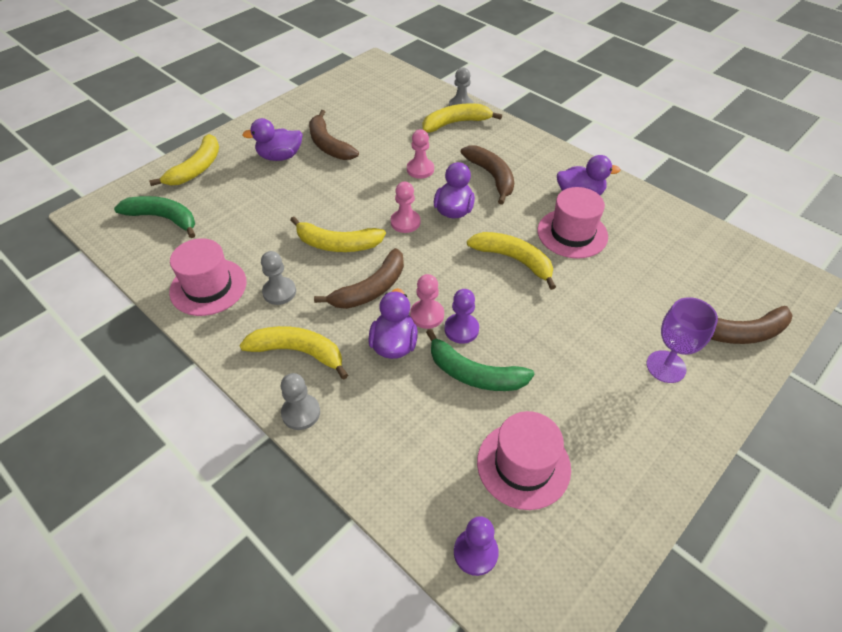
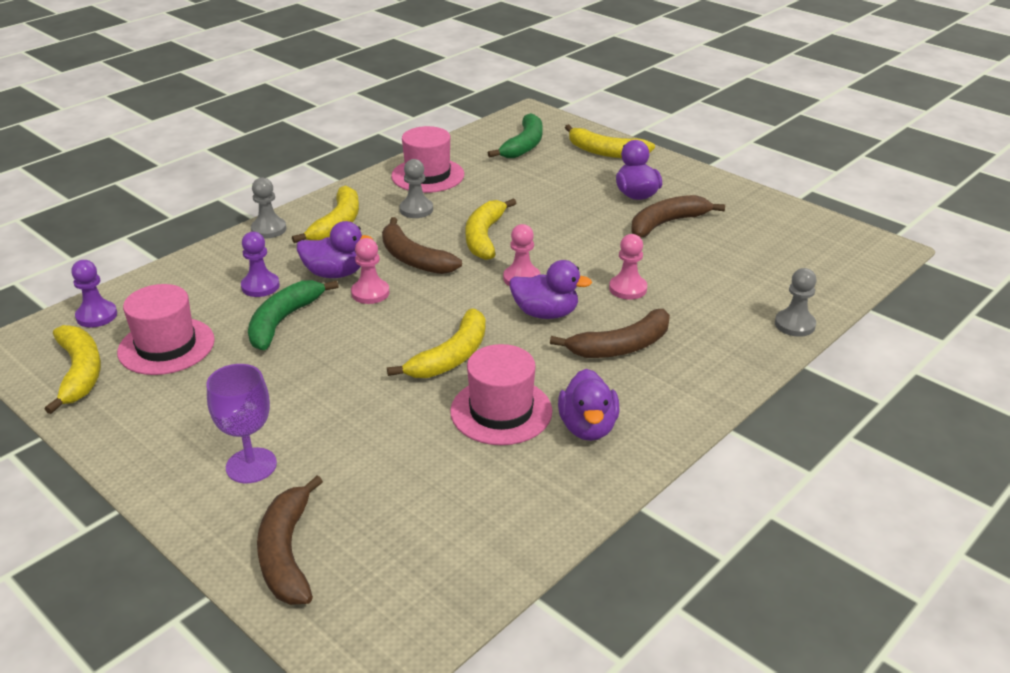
camera: 90 degrees right, 15 degrees down
yellow banana [423,103,502,132] -> yellow banana moved to [45,325,101,414]
purple pawn [444,289,479,344] -> purple pawn moved to [241,232,280,297]

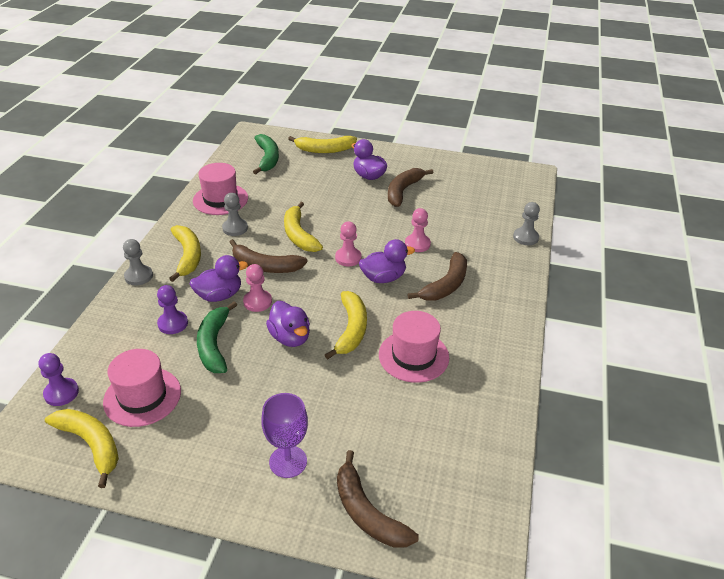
camera: 30 degrees left, 5 degrees up
purple duck [558,369,620,441] -> purple duck moved to [266,301,310,347]

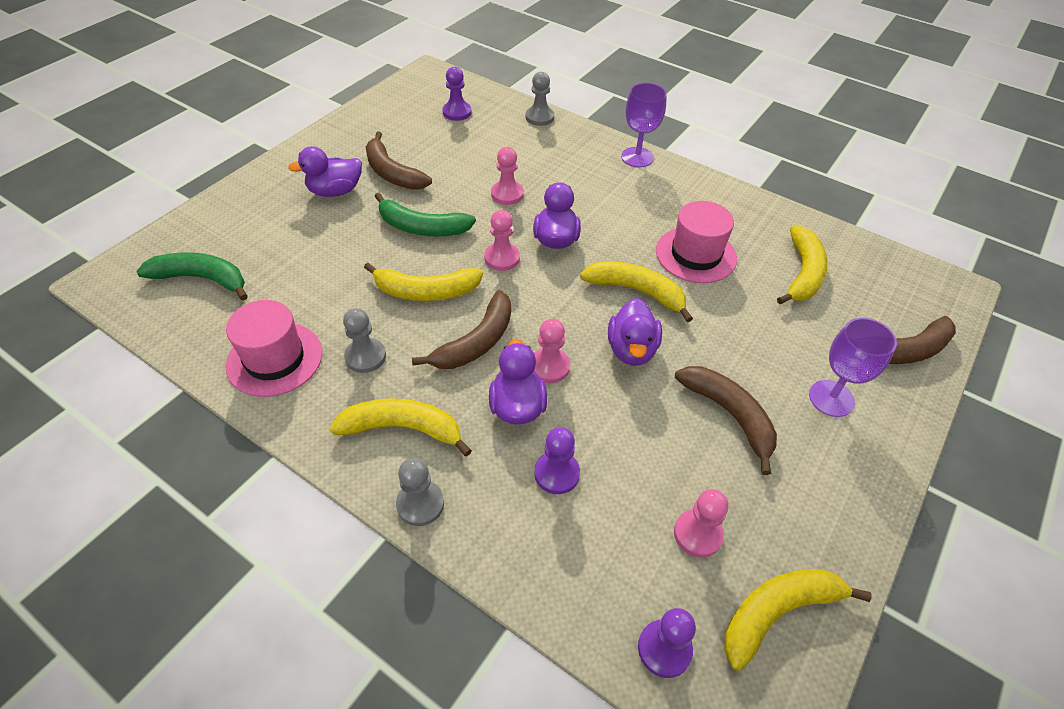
camera: 70 degrees left, 10 degrees up
pink hat [103,349,181,427] -> pink pawn [674,489,728,557]
green banana [197,301,237,373] -> green banana moved to [374,193,476,237]
purple duck [266,301,310,347] -> purple duck turned 105 degrees clockwise [608,298,662,366]
yellow banana [288,136,357,153] -> yellow banana moved to [777,226,828,304]
brown banana [407,252,467,301] -> brown banana moved to [675,366,777,475]
none -> purple pawn [442,67,472,121]
none -> purple goblet [621,83,667,167]

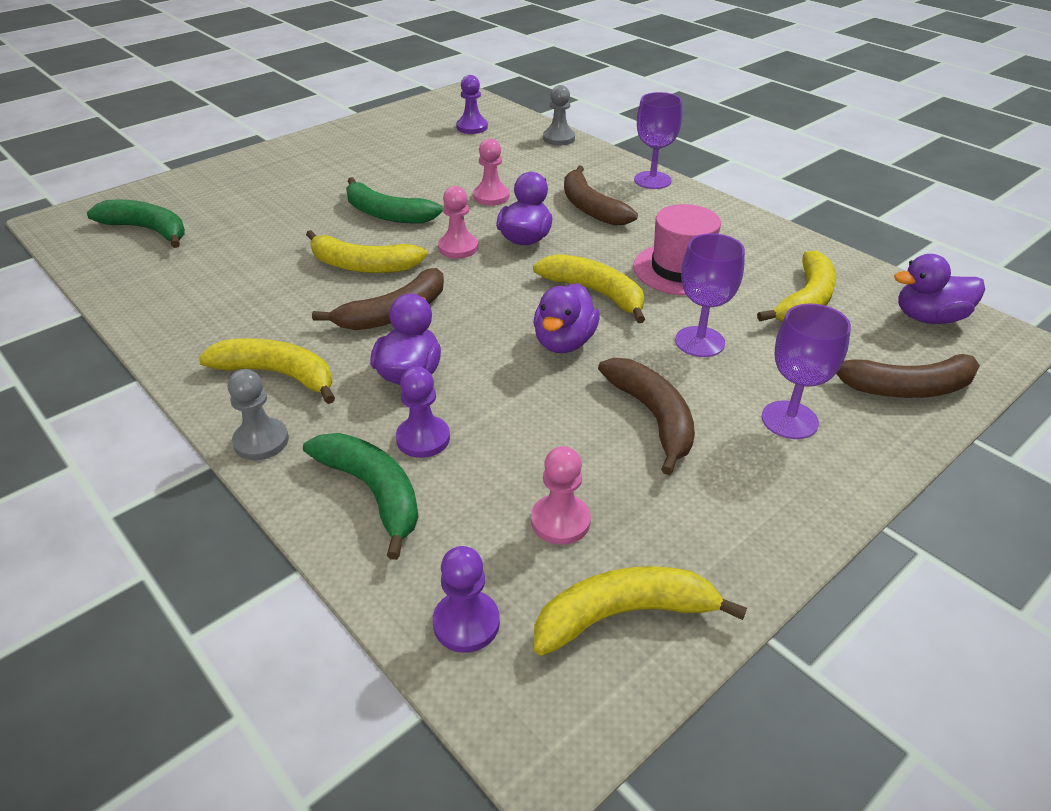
camera: 15 degrees right, 10 degrees down
pink hat [226,300,322,397] -> none
purple duck [288,146,362,197] -> purple duck moved to [894,254,985,324]
grey pawn [343,308,386,373] -> none
brown banana [366,132,432,190] -> brown banana moved to [564,165,638,225]
pink pawn [534,319,570,383] -> none
none -> green banana [303,433,419,560]
none -> purple goblet [675,233,745,357]

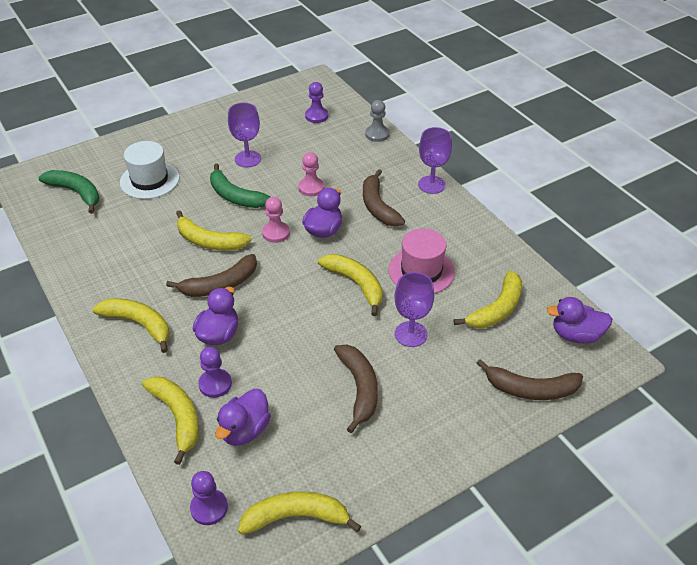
camera: 10 degrees right, 5 degrees up
grey pawn [228,369,289,460] -> none
green banana [303,433,419,560] -> yellow banana [142,377,199,465]
pink pawn [531,446,591,545] -> none
purple duck [533,283,600,353] -> purple duck moved to [215,389,271,446]
purple goblet [762,304,851,439] -> purple goblet moved to [228,103,261,167]
none -> white hat [120,141,180,199]

